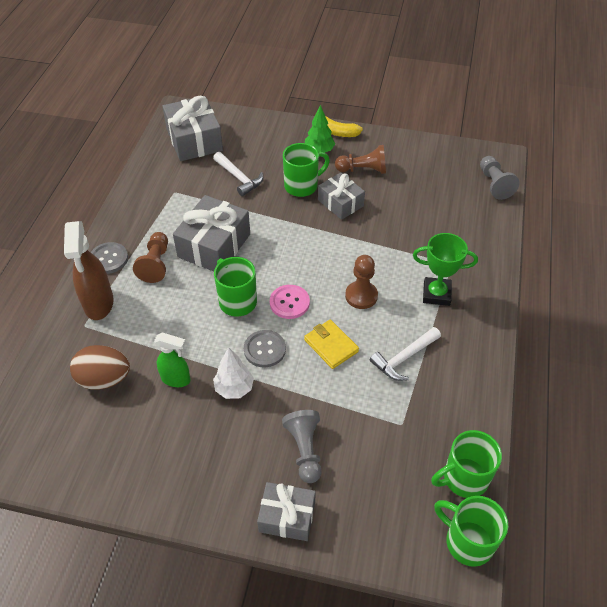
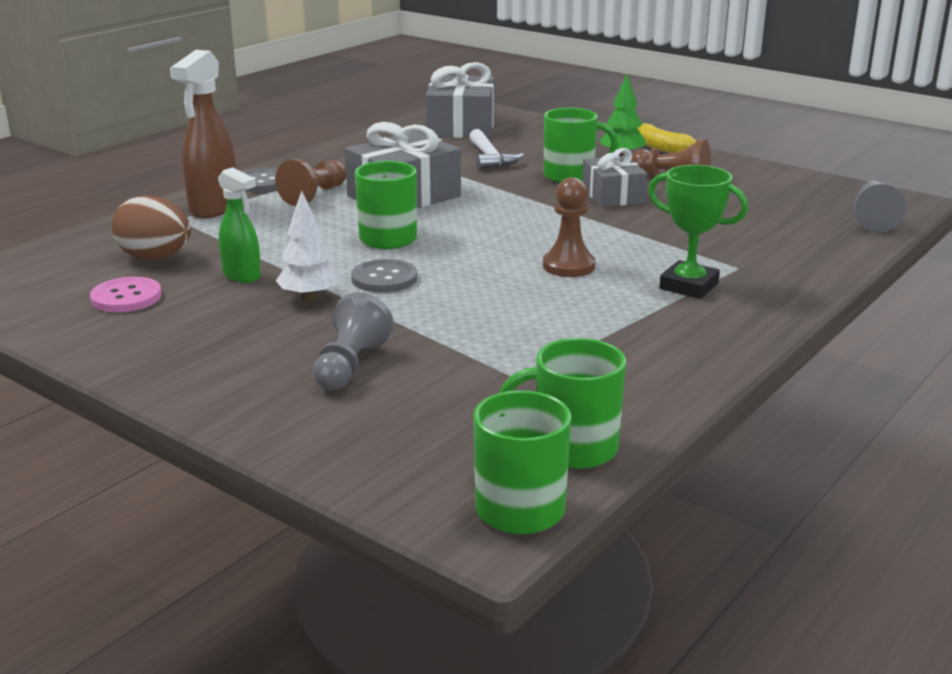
camera: 25 degrees right, 25 degrees down
grey gift [257,482,316,541] -> none
pink button [270,285,310,319] -> pink button moved to [90,277,162,312]
yellow wallet [304,320,359,369] -> none
white hammer [370,327,441,381] -> none

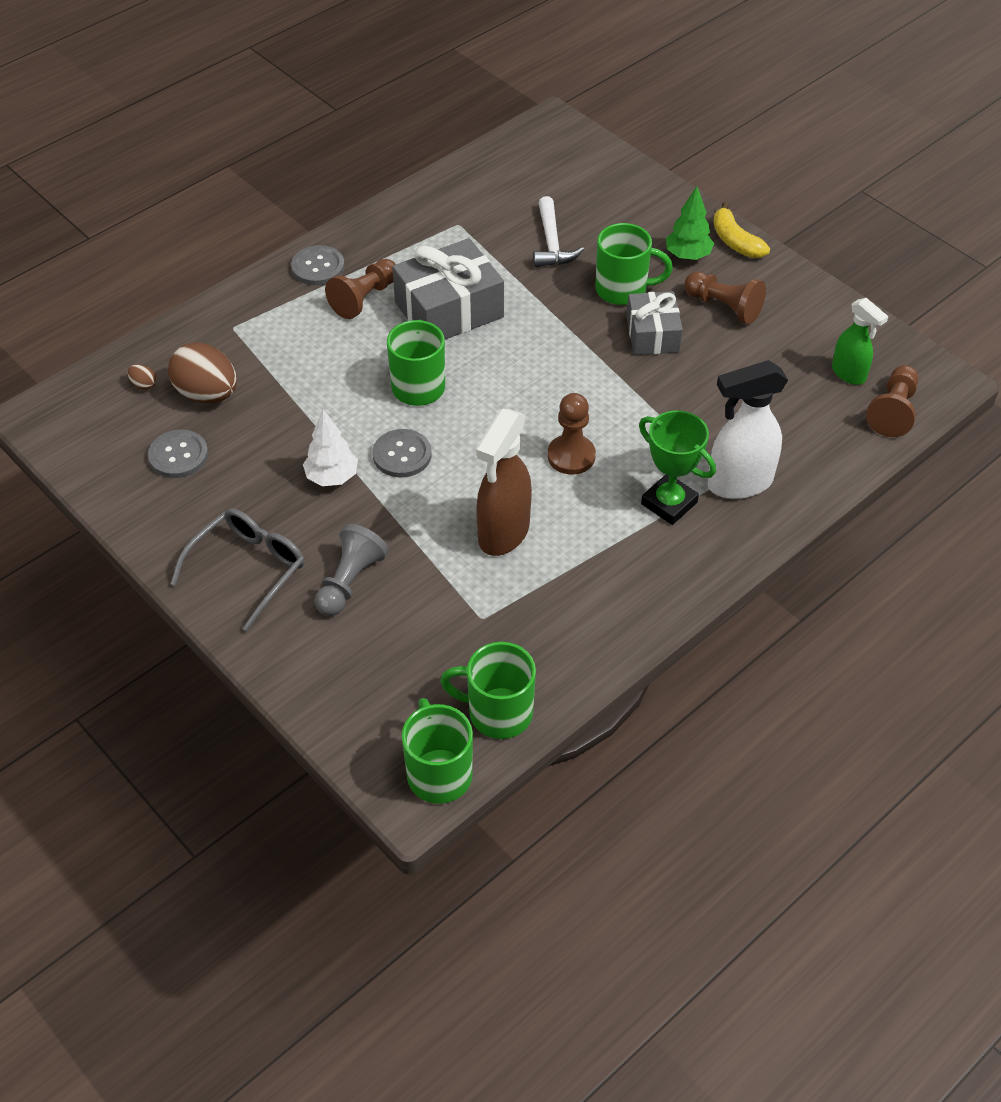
camera: 10 degrees right, 25 degrees up
pink button [90,277,162,312] -> grey button [148,430,208,478]
brown spray bottle [170,50,236,218] -> brown spray bottle moved to [476,409,532,556]
green spray bottle [218,167,261,283] -> green spray bottle moved to [832,298,888,385]
grey gift [426,62,495,138] -> none
grey pawn [854,181,906,233] -> brown pawn [866,365,919,437]
none -> brown egg [128,364,156,390]
none -> grey glasses [171,508,305,631]
none -> white spray bottle [708,360,788,499]

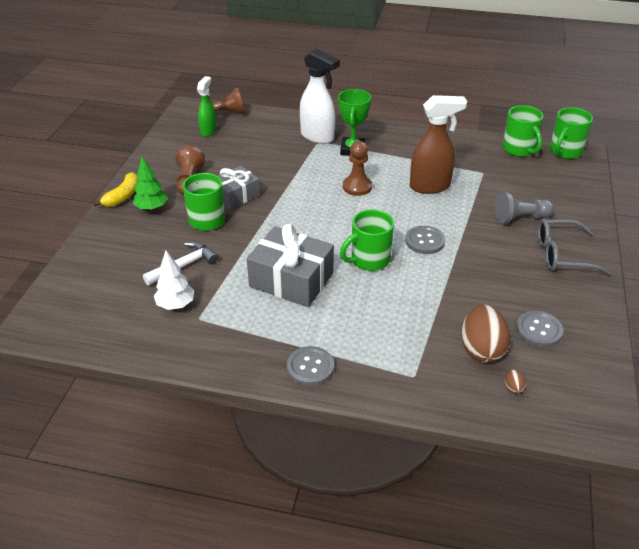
camera: 125 degrees left, 10 degrees down
white tree [303,410,358,486] -> white tree moved to [154,250,194,310]
brown pawn [325,259,396,319] -> none

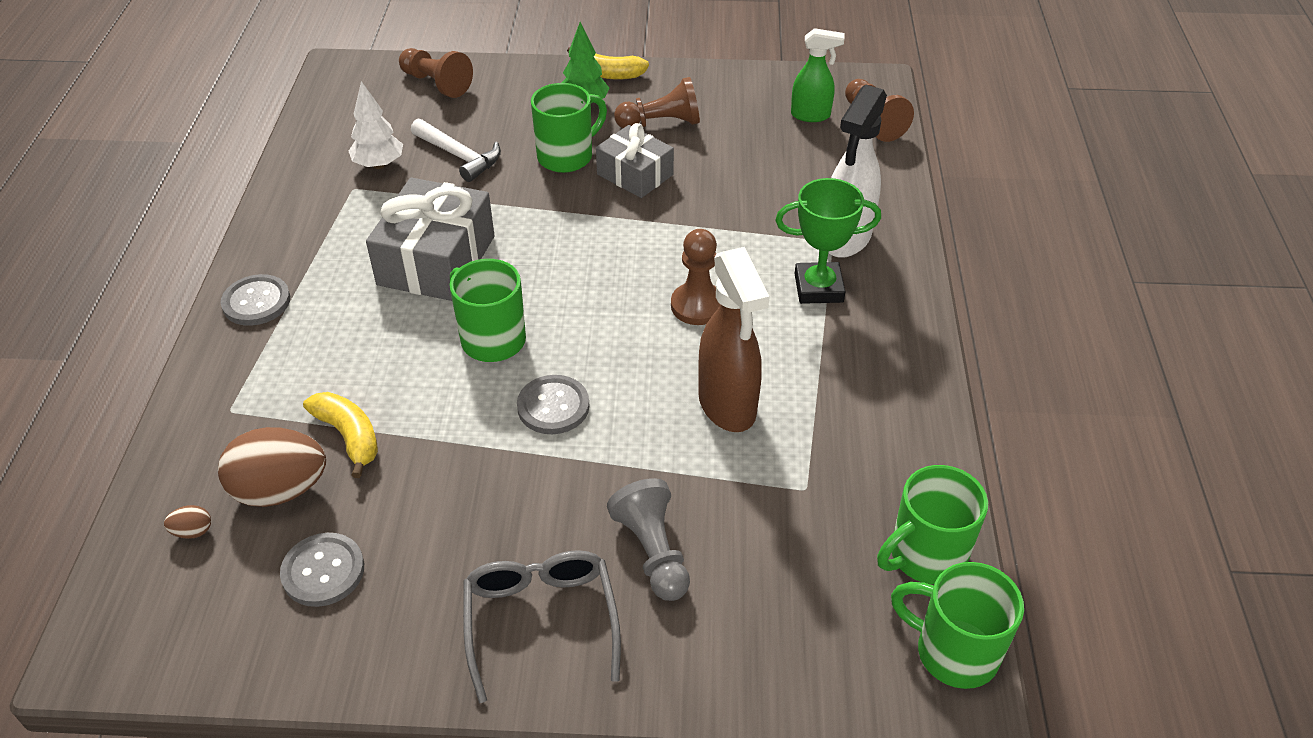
camera: 80 degrees right, 5 degrees up
none -> yellow banana [303,392,378,478]
none -> brown pawn [399,48,473,98]

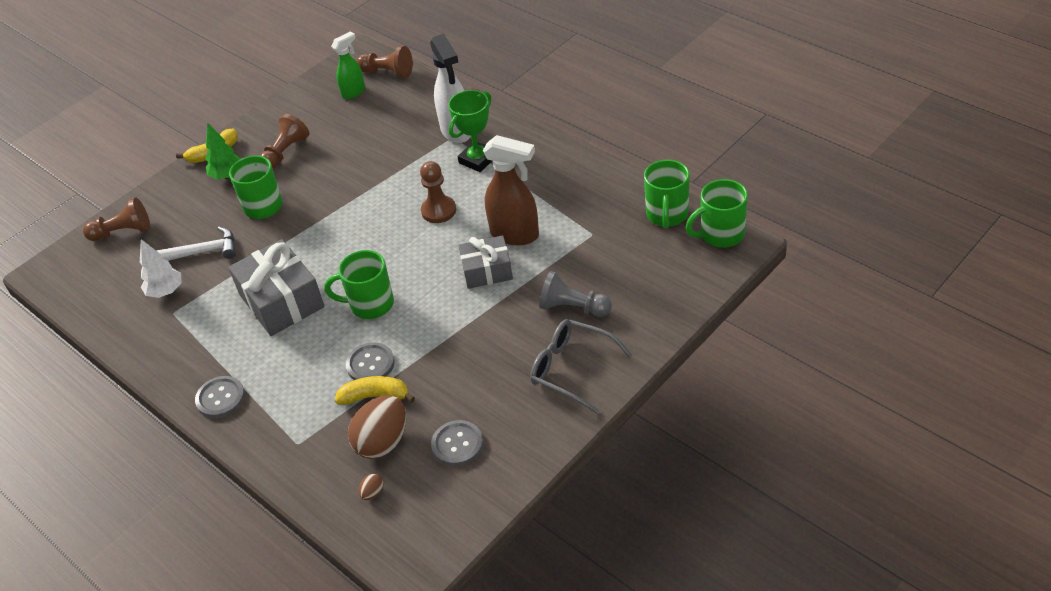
camera: 45 degrees left, 0 degrees up
grey button [517,375,589,434] -> grey button moved to [346,342,395,380]
grey gift [596,123,674,198] -> grey gift moved to [459,235,513,289]

